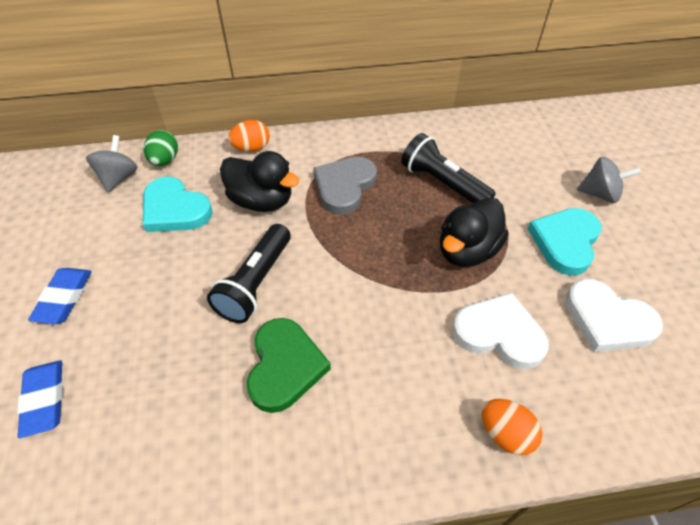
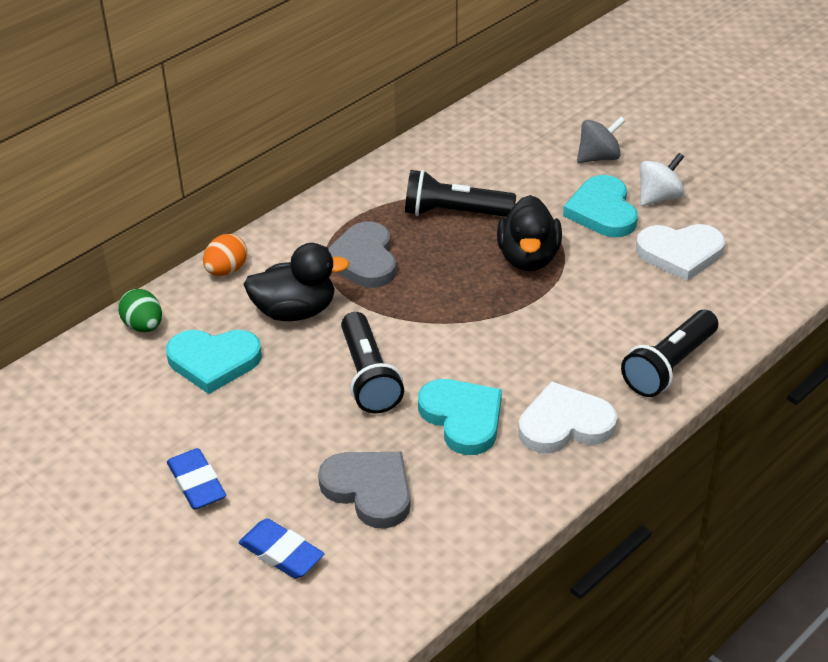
camera: 35 degrees left, 10 degrees down
grey spinning top [86,135,138,192] -> none
green heart [247,318,331,413] -> turquoise heart [418,379,502,455]
white heart [452,292,549,369] -> white heart moved to [518,381,618,453]
orange egg [482,399,542,455] -> black flashlight [621,310,718,397]
none -> grey heart [318,452,411,529]
none -> white spinning top [640,153,684,206]

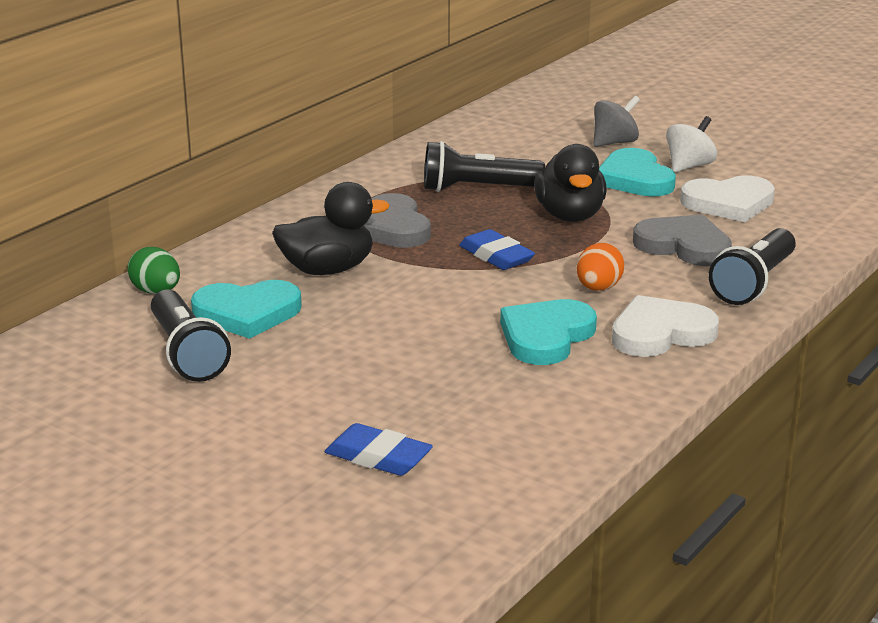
camera: 10 degrees left, 15 degrees down
blue eraser [167,448,226,510] -> blue eraser moved to [459,229,535,270]
orange egg [203,234,247,276] -> orange egg moved to [576,243,624,291]
grey heart [318,452,411,529] -> grey heart moved to [633,215,732,266]
black flashlight [341,312,404,414] -> black flashlight moved to [151,289,231,382]
turquoise heart [418,379,502,455] -> turquoise heart turned 105 degrees counterclockwise [500,299,597,365]

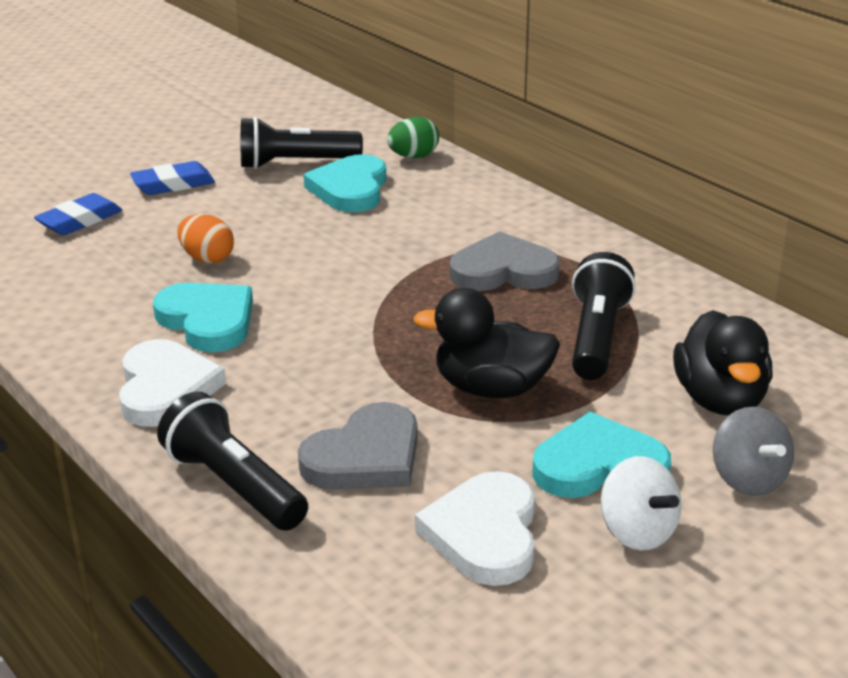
camera: 105 degrees right, 5 degrees up
black duck [272,182,389,275] -> black duck moved to [673,310,772,415]
blue eraser [459,229,535,270] -> blue eraser moved to [130,161,215,195]
orange egg [576,243,624,291] -> orange egg moved to [177,214,234,264]

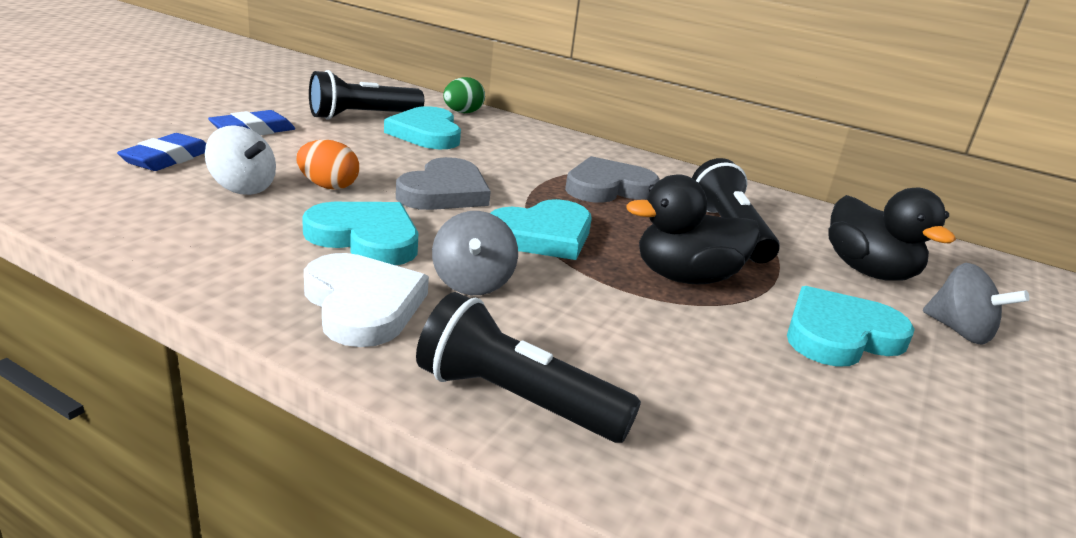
camera: 25 degrees left, 5 degrees down
grey heart [298,402,418,490] -> grey heart moved to [396,157,491,210]
white heart [415,471,535,586] -> none
white spinning top [601,456,682,550] -> white spinning top moved to [205,125,276,195]
none -> grey spinning top [432,211,518,295]
none -> turquoise heart [490,199,592,260]

